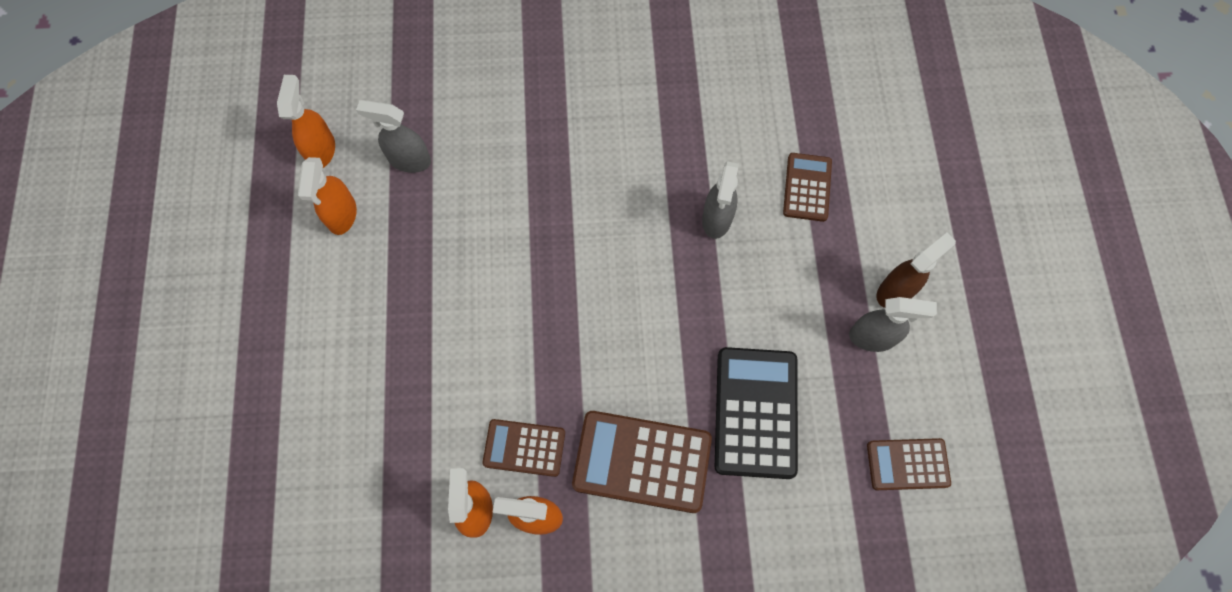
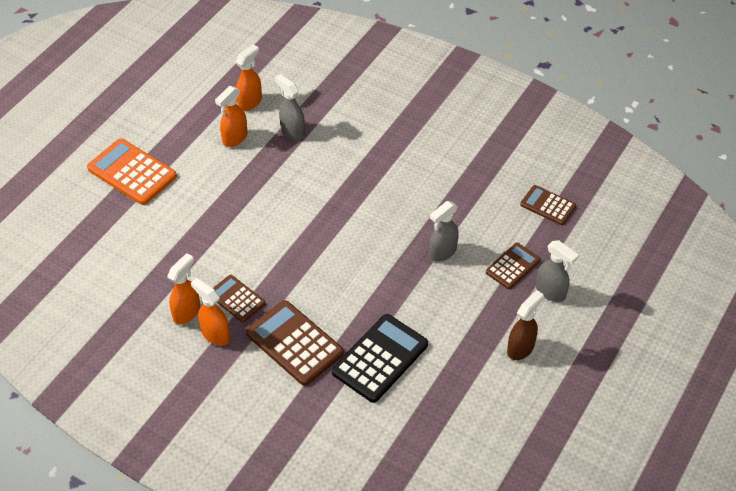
camera: 35 degrees right, 20 degrees down
grey spray bottle [849,297,937,352] -> grey spray bottle moved to [536,240,579,302]
brown calculator [867,438,951,490] -> brown calculator moved to [520,185,576,225]
brown spray bottle [876,232,956,308] -> brown spray bottle turned 45 degrees counterclockwise [507,290,544,360]
none -> orange calculator [87,138,177,205]

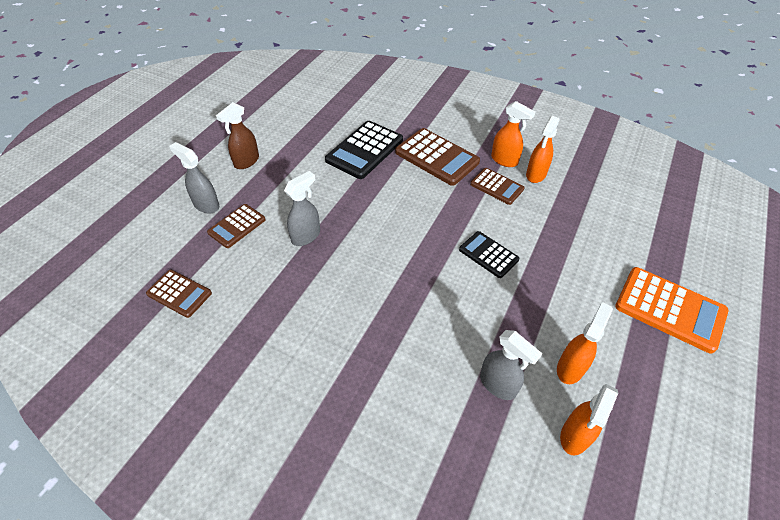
camera: 175 degrees right, 0 degrees up
none -> black calculator [459,231,519,278]

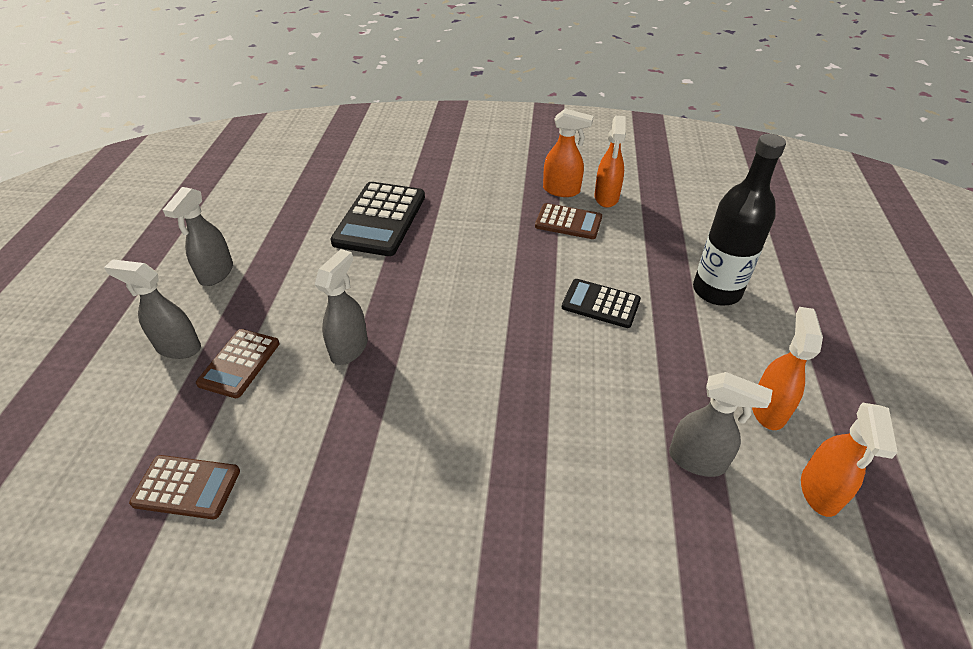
camera: 20 degrees left, 5 degrees down
brown spray bottle [216,102,259,169] -> grey spray bottle [163,187,233,286]
brown calculator [395,128,480,186] -> none
orange calculator [615,267,728,353] -> none
none -> black bottle [693,134,786,305]

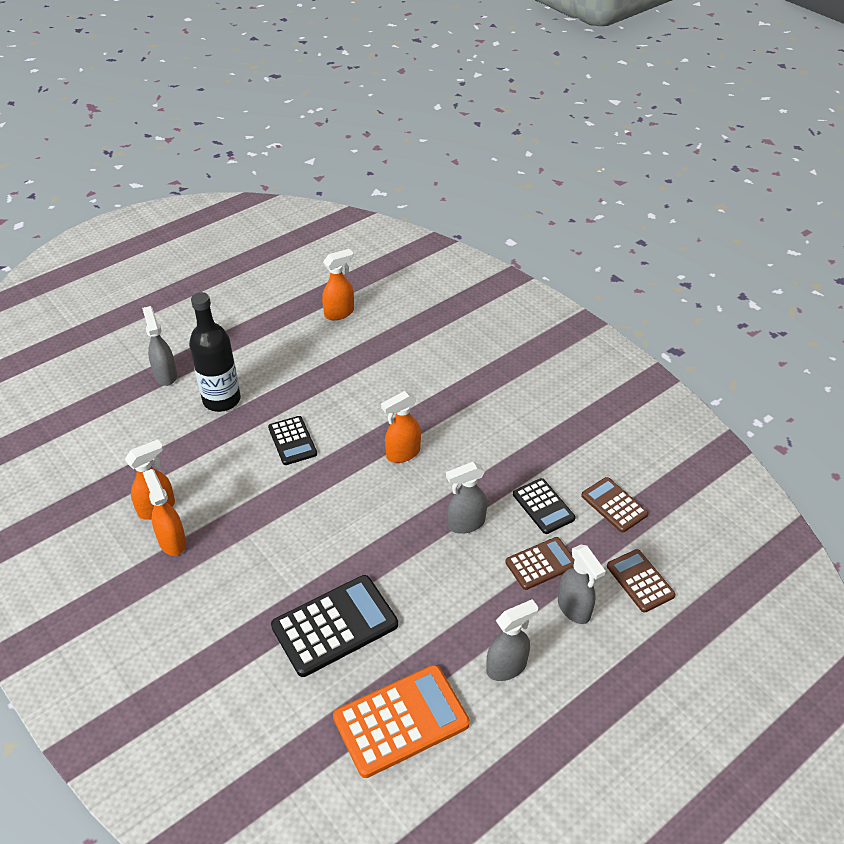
camera: 135 degrees left, 0 degrees up
brown calculator [535,203,602,239] -> brown calculator moved to [607,549,676,612]
grey spray bottle [669,372,773,477] -> grey spray bottle moved to [142,306,177,386]
orange spray bottle [752,307,823,430] -> orange spray bottle moved to [381,391,421,463]
none -> orange calculator [333,665,470,778]
none -> black calculator [513,478,576,534]

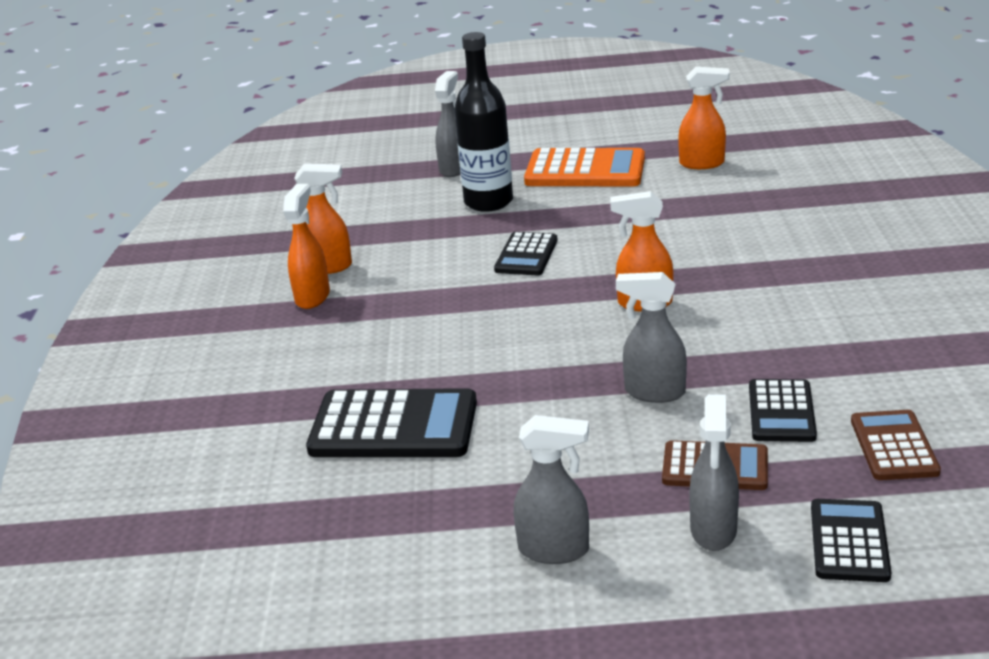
camera: 40 degrees right, 15 degrees down
orange calculator [333,665,470,778] -> orange calculator moved to [524,148,645,186]
brown calculator [607,549,676,612] -> black calculator [811,499,891,582]

